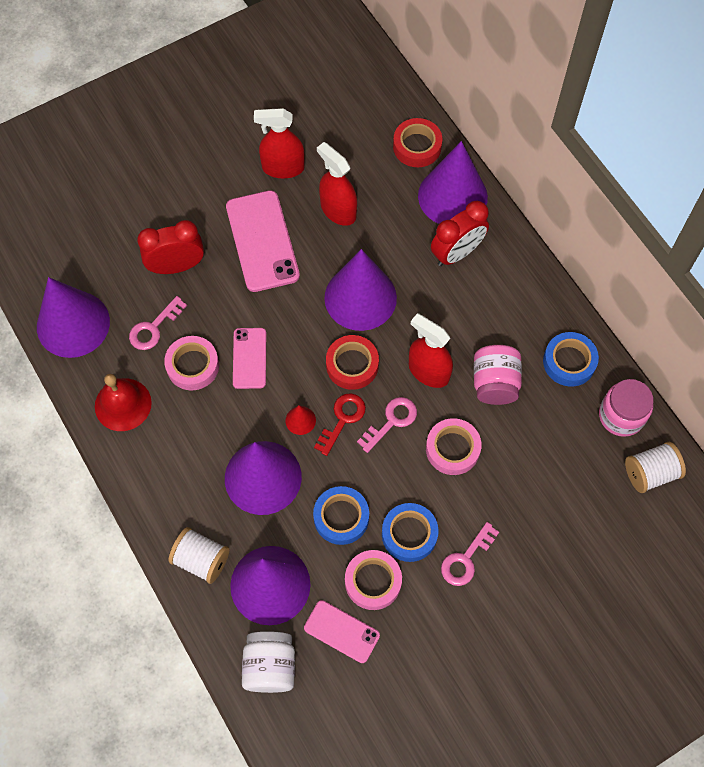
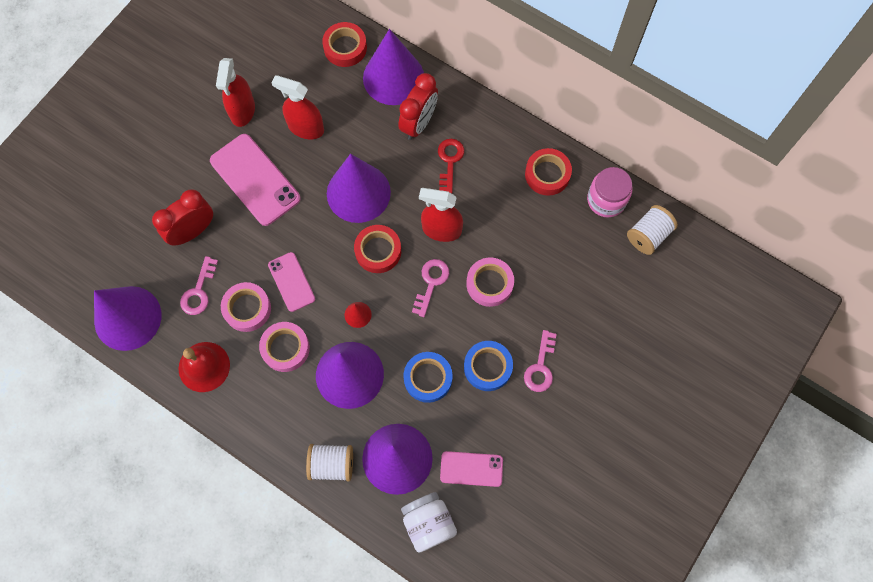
camera: 25 degrees left, 5 degrees up
red spray bottle [254,108,305,178] -> red spray bottle turned 60 degrees counterclockwise [216,58,255,127]
red key [314,394,366,456] -> red key moved to [438,139,464,193]
pink tape [345,550,402,610] -> pink tape moved to [259,322,310,372]
pink jar [474,345,522,405] -> none
blue tape [543,332,599,387] -> red tape [525,148,572,196]

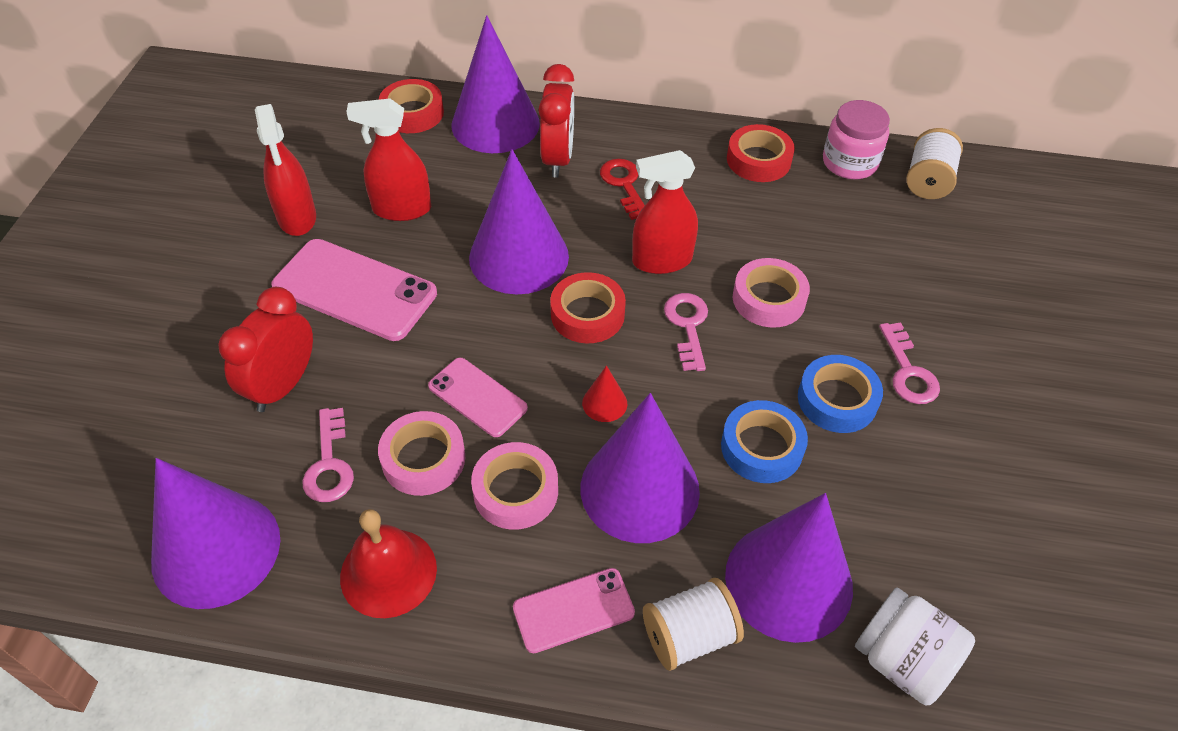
camera: 25 degrees left, 20 degrees down
pink phone [440,451,503,487] -> pink phone moved to [513,568,635,653]

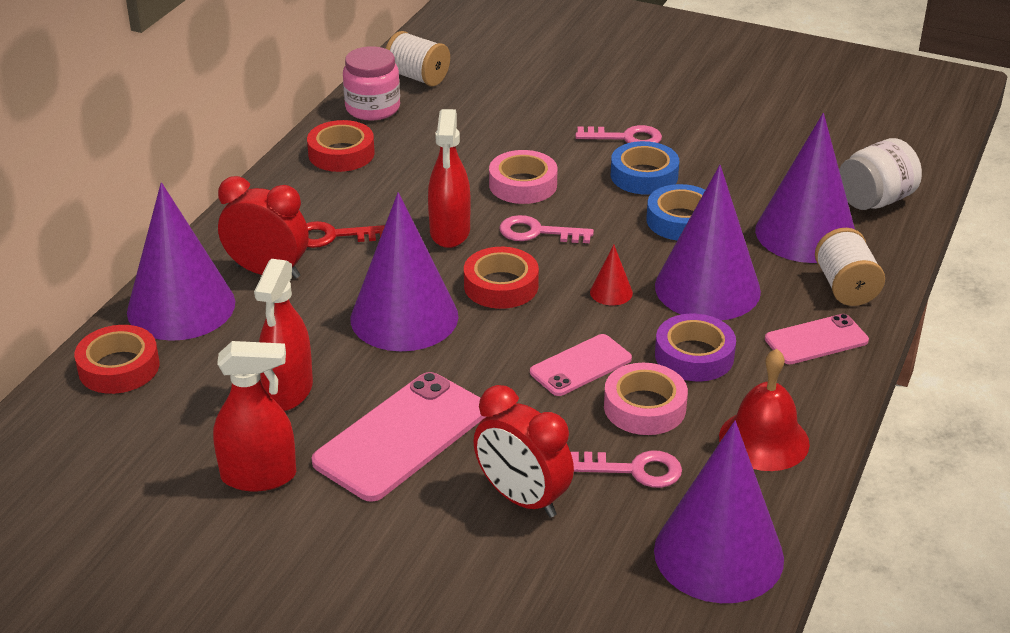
camera: 75 degrees left, 15 degrees down
pink tape [471,442,558,530] -> purple tape [655,313,736,381]
pink phone [513,568,635,653] -> pink phone turned 75 degrees clockwise [765,314,869,364]

